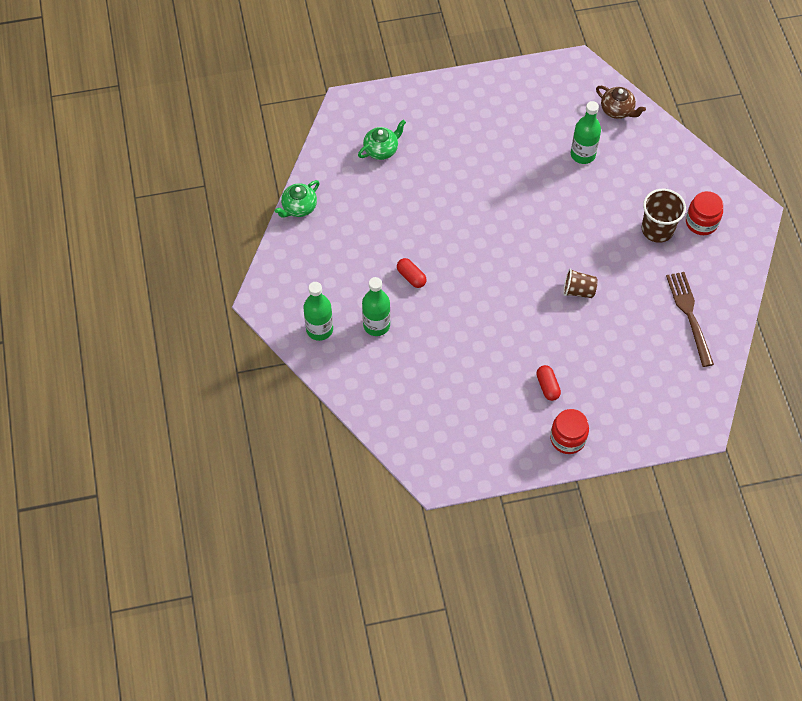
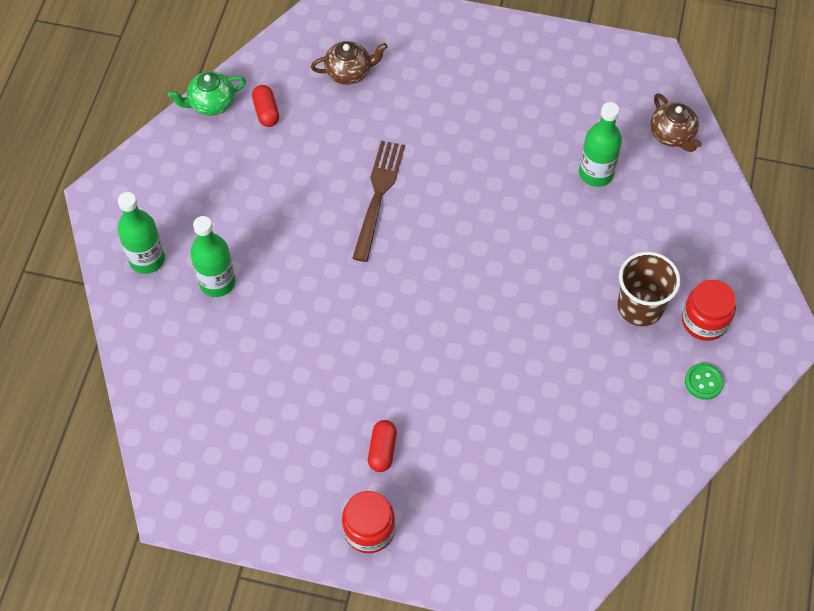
camera: 25 degrees right, 0 degrees up
green teapot [358,120,406,160] -> brown teapot [311,41,388,85]
red capsule [397,258,427,288] -> red capsule moved to [252,85,279,127]
brown cup [564,268,598,298] -> none
brown fork [666,272,714,367] -> brown fork moved to [352,141,405,262]
none -> green button [685,363,724,400]

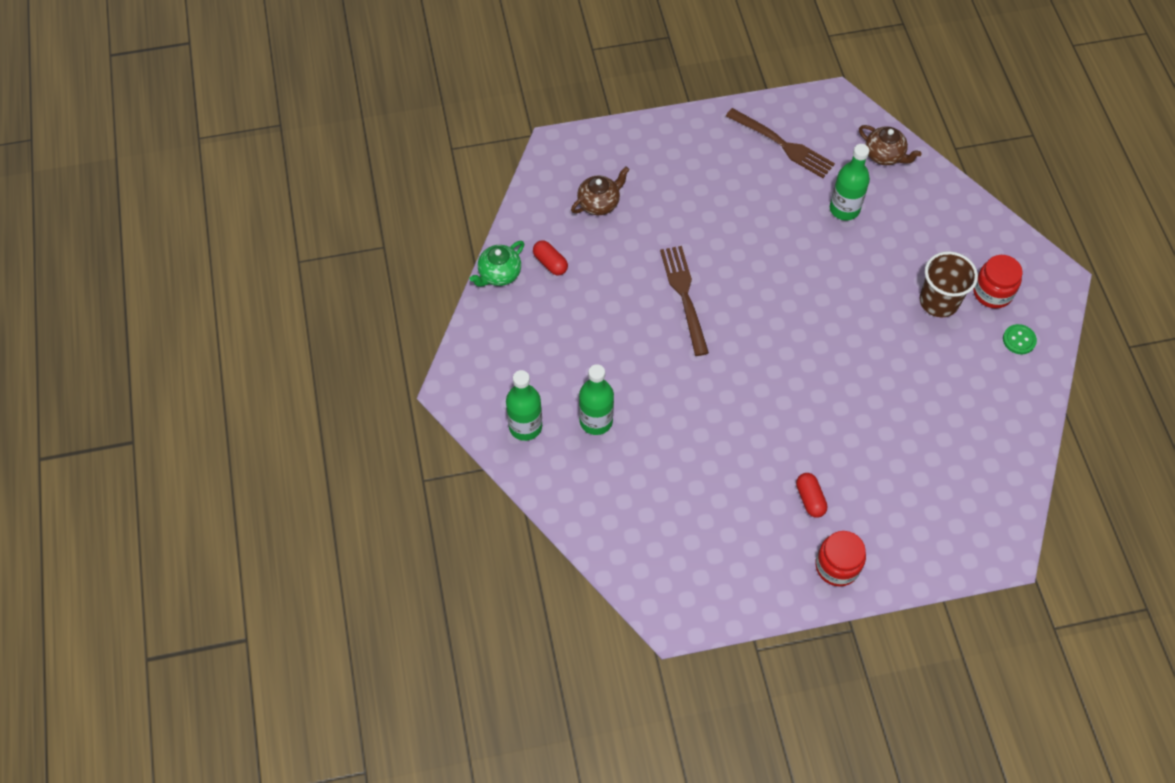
camera: 25 degrees left, 0 degrees up
none -> brown fork [726,108,835,178]

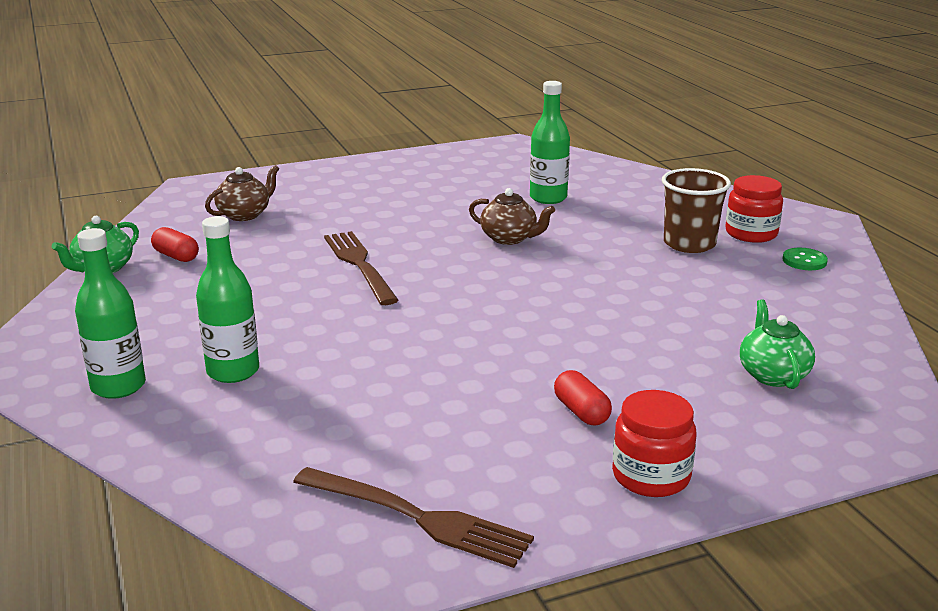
camera: 10 degrees left, 35 degrees down
brown fork [726,108,835,178] -> brown fork moved to [293,467,534,568]
brown teapot [859,125,922,165] -> brown teapot moved to [469,188,555,245]
none -> green teapot [740,300,815,389]

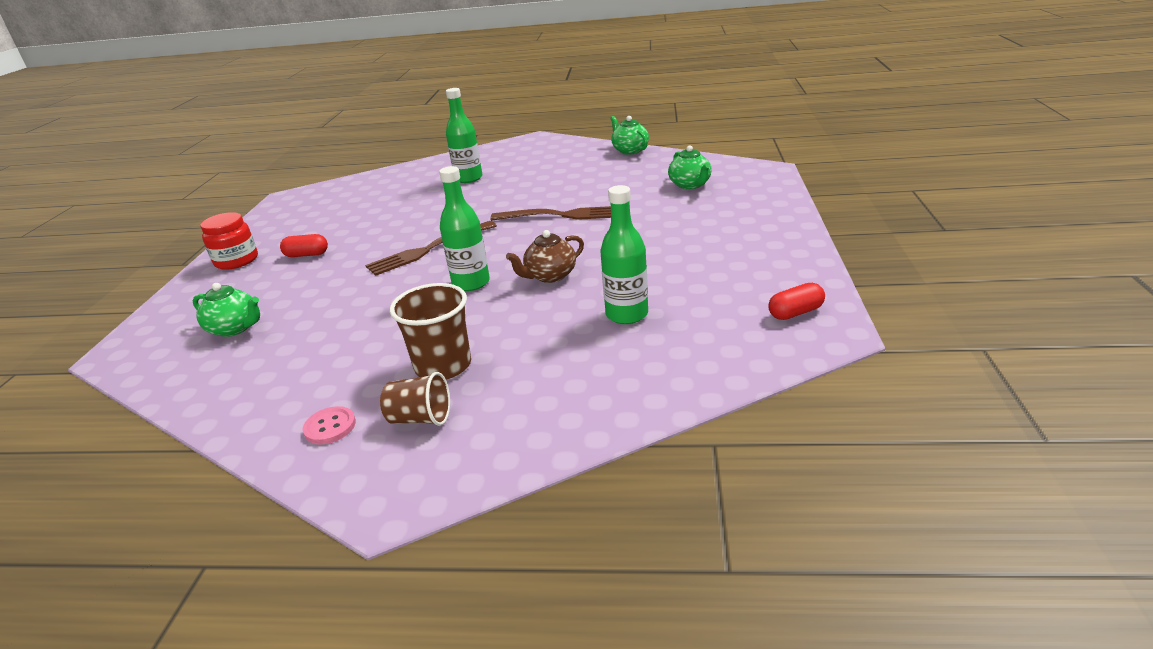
camera: 120 degrees right, 5 degrees up
green bottle [75,228,146,399] -> green bottle moved to [439,166,490,291]
red capsule [151,227,199,262] -> red capsule moved to [768,283,825,320]
brown teapot [205,165,279,221] -> green teapot [668,145,712,189]
brown fork [293,467,534,568] -> brown fork moved to [365,221,497,276]
red jar [725,175,783,243] -> brown cup [380,372,450,426]
green button [782,248,828,270] -> pink button [303,406,356,445]

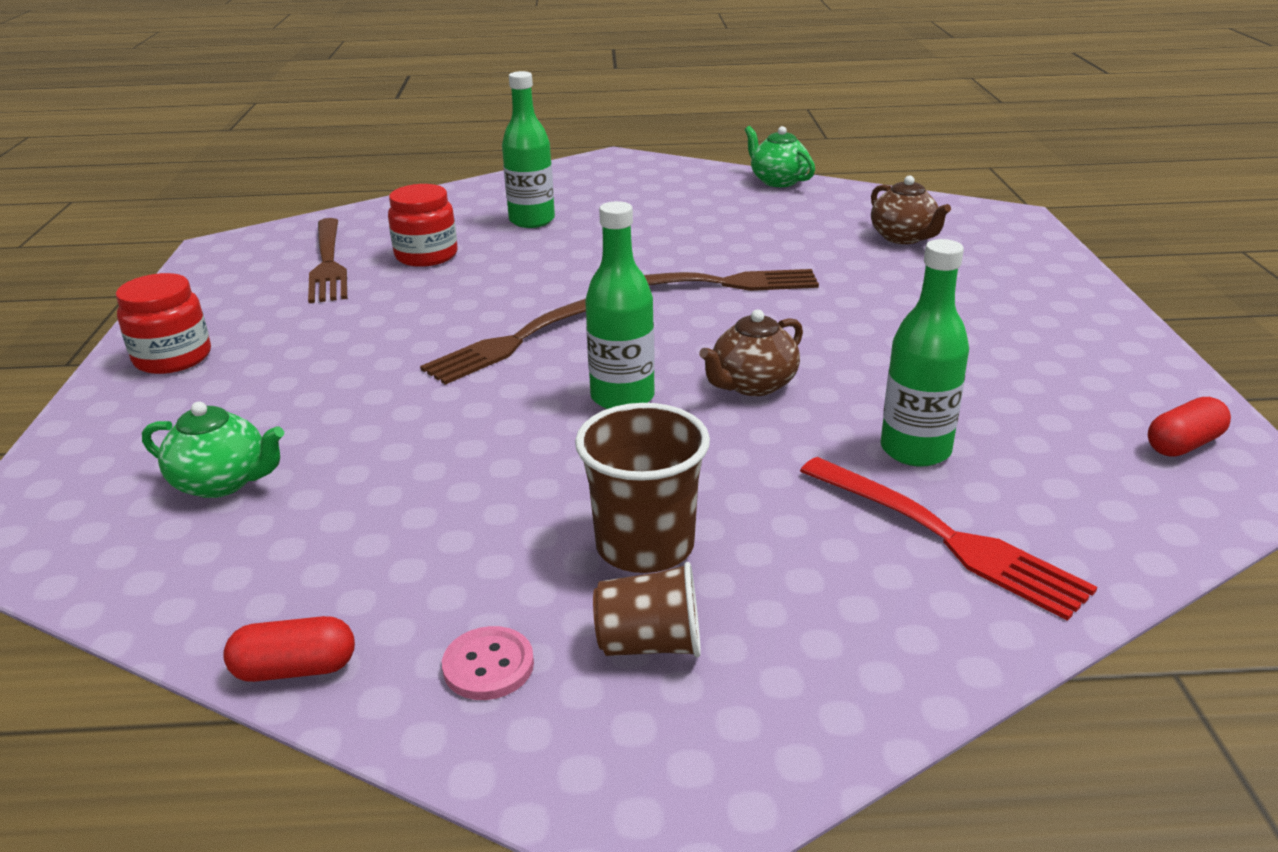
camera: 10 degrees left, 0 degrees up
red capsule [280,234,328,257] -> red capsule moved to [223,616,355,682]
green teapot [668,145,712,189] -> brown teapot [871,175,951,244]
none -> brown fork [308,218,347,303]
none -> red jar [388,184,458,267]
none -> red fork [800,457,1097,621]

